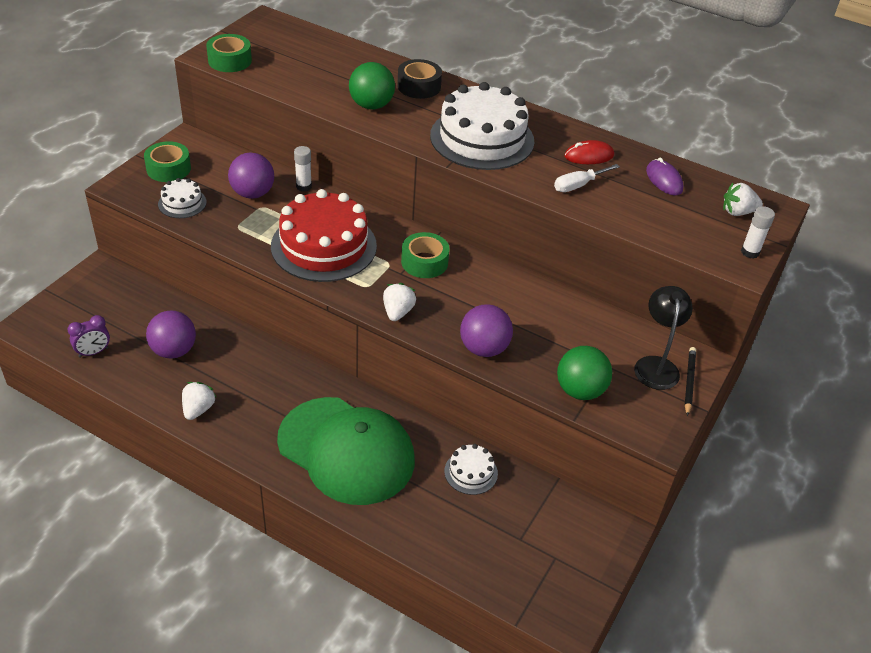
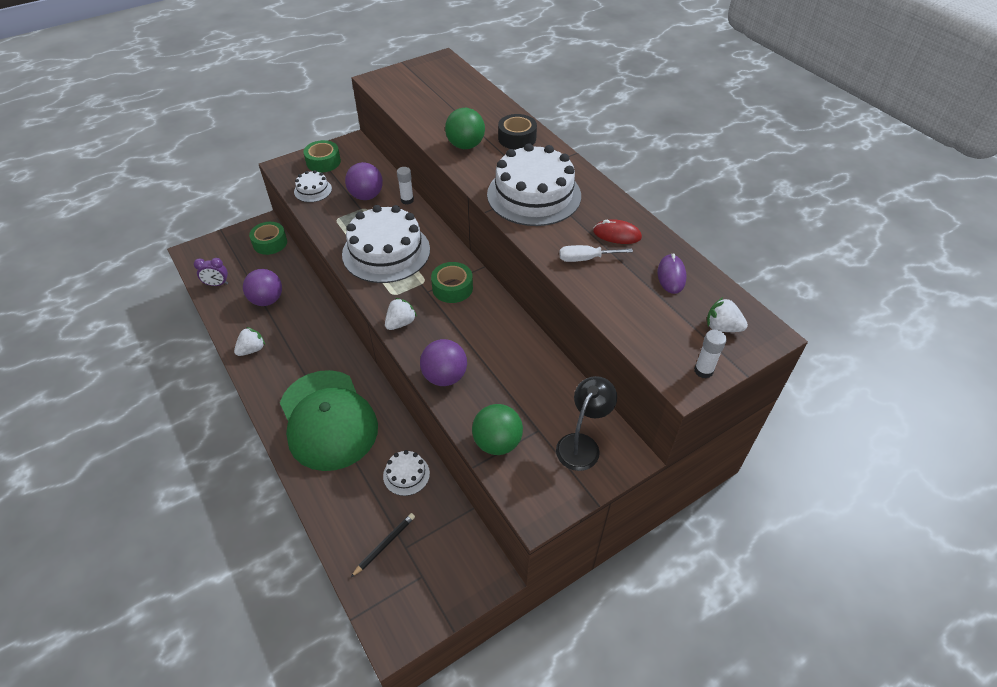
camera: 30 degrees right, 5 degrees up
green tape [206,34,252,72] -> green tape moved to [249,222,287,255]
red cake [271,189,377,282] -> white cake [342,205,430,283]
black pencil [685,347,696,416] -> black pencil moved to [350,513,415,578]

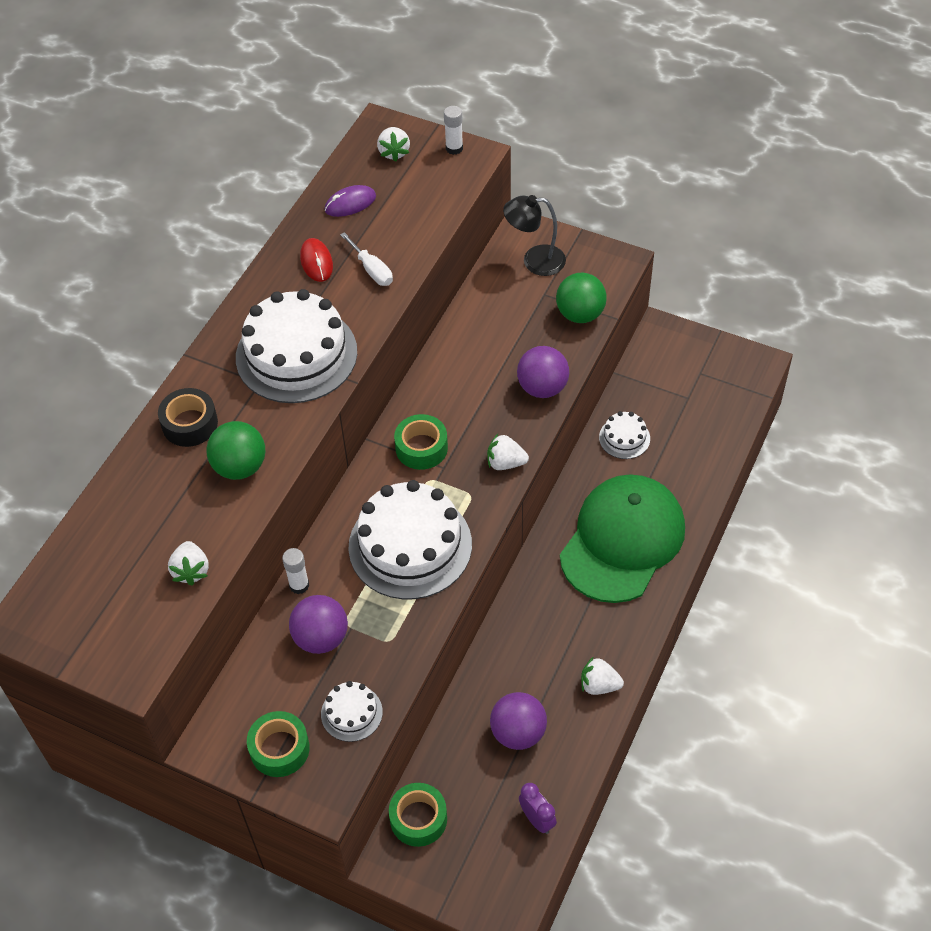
camera: 120 degrees left, 5 degrees up
black pencil [350,513,415,578] -> none
none -> white strawberry [168,541,209,586]

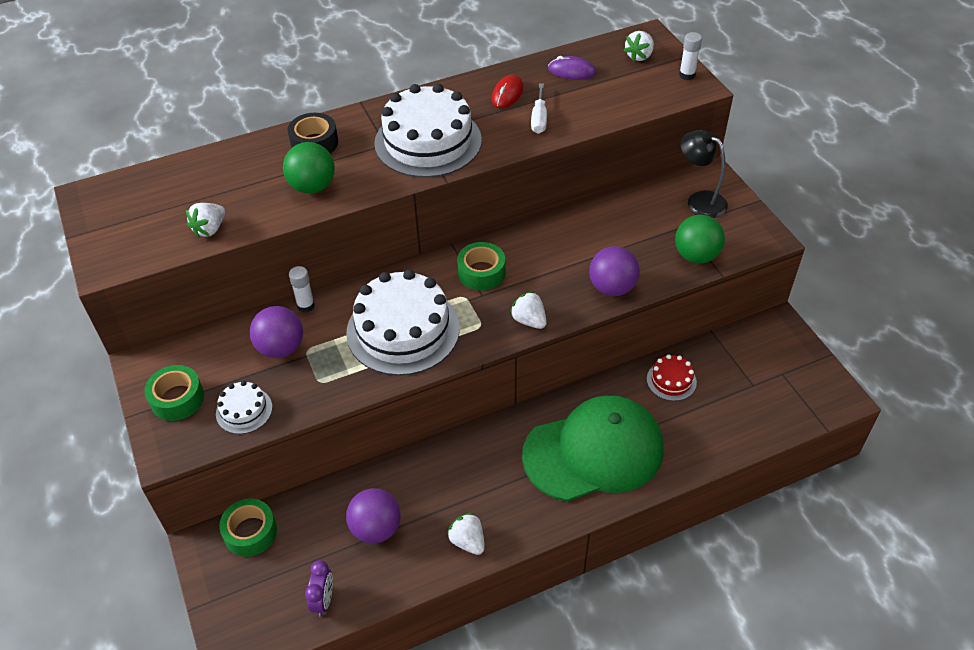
camera: 40 degrees right, 5 degrees down
white cake [599,411,650,459] -> red cake [647,354,697,401]

